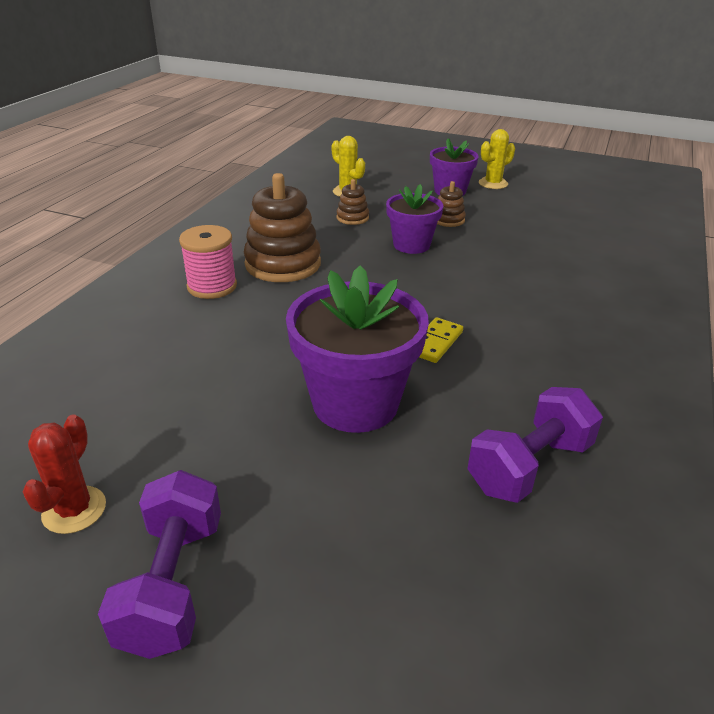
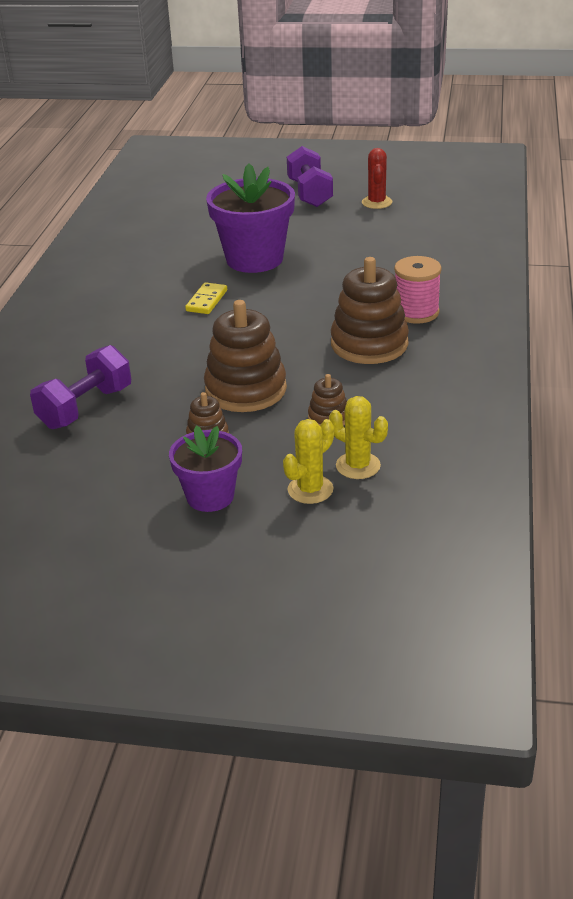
camera: 170 degrees right, 0 degrees up
purple flower pot [386,184,443,254] -> brown stacking toy [204,300,287,412]
purple dumbbell [468,387,603,503] -> purple dumbbell moved to [30,345,131,429]
yellow cactus [479,129,515,189] -> yellow cactus moved to [283,419,334,504]

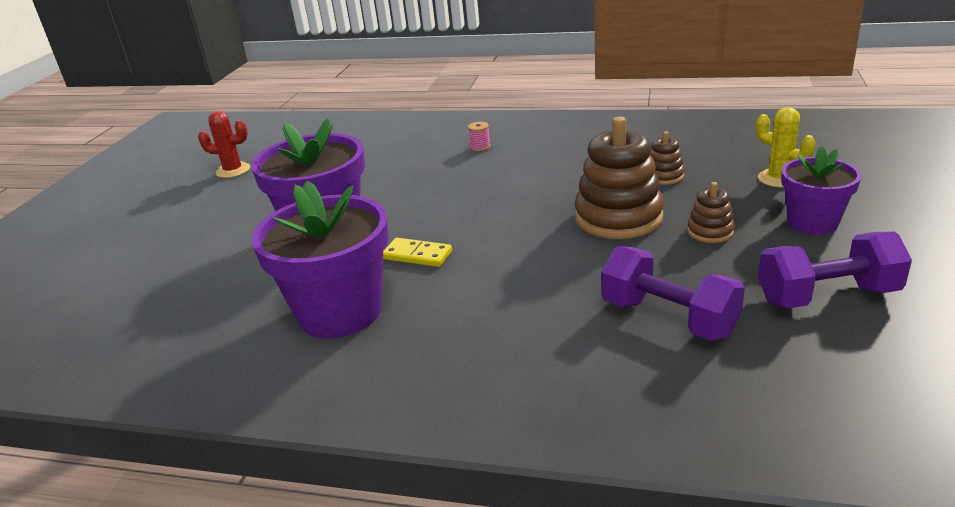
camera: 85 degrees left, 5 degrees down
purple dumbbell [287,146,333,207] -> purple dumbbell moved to [758,232,912,308]
yellow cactus [329,396,388,479] -> none
brown stacking toy [331,257,409,364] -> none
pink spool [394,256,442,324] -> pink spool [468,122,491,151], size x0.48
none -> purple flower pot [251,181,389,338]

